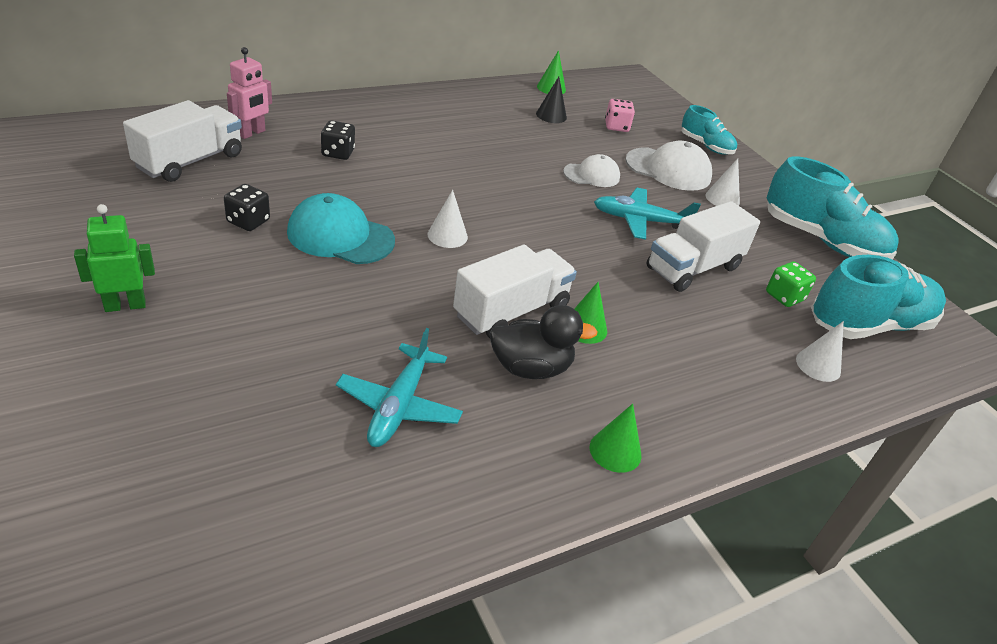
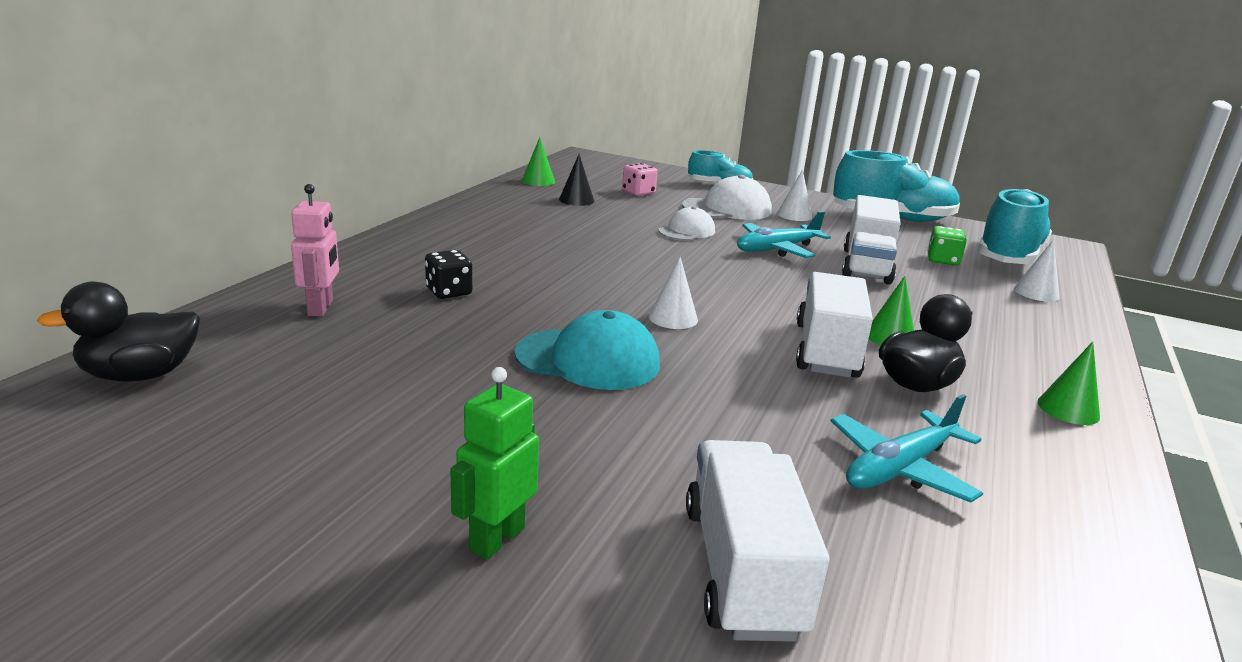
camera: 35 degrees left, 15 degrees down
white truck [123,100,242,182] -> white truck moved to [686,440,829,642]
black dice [224,184,270,231] -> none
turquoise cap [287,193,395,264] -> turquoise cap turned 150 degrees counterclockwise [514,310,660,390]
turquoise plane [336,328,463,447] -> turquoise plane turned 75 degrees clockwise [831,394,983,503]
none -> black duck [37,282,200,382]

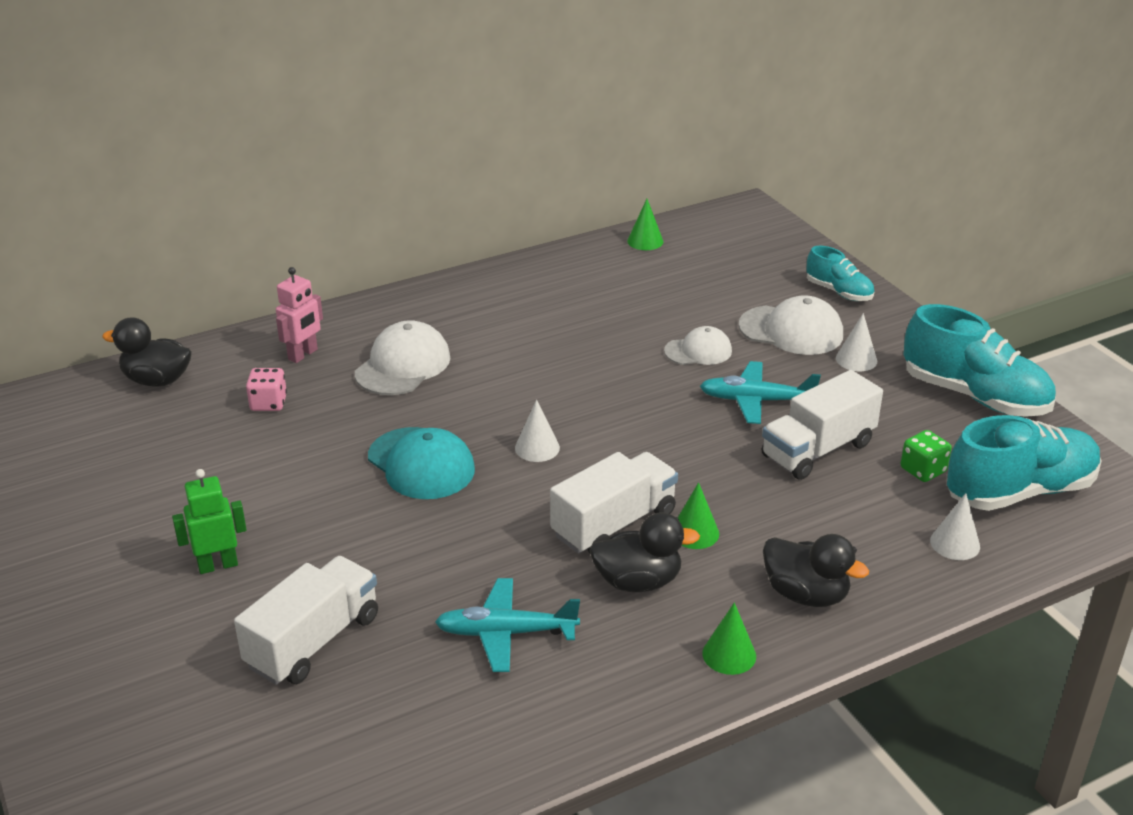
camera: 40 degrees right, 10 degrees up
black dice [425,250,472,299] -> white cap [355,320,450,395]
black cone [559,154,594,206] -> none
pink dice [622,163,658,196] -> pink dice moved to [246,368,287,411]
none -> black duck [763,534,869,607]

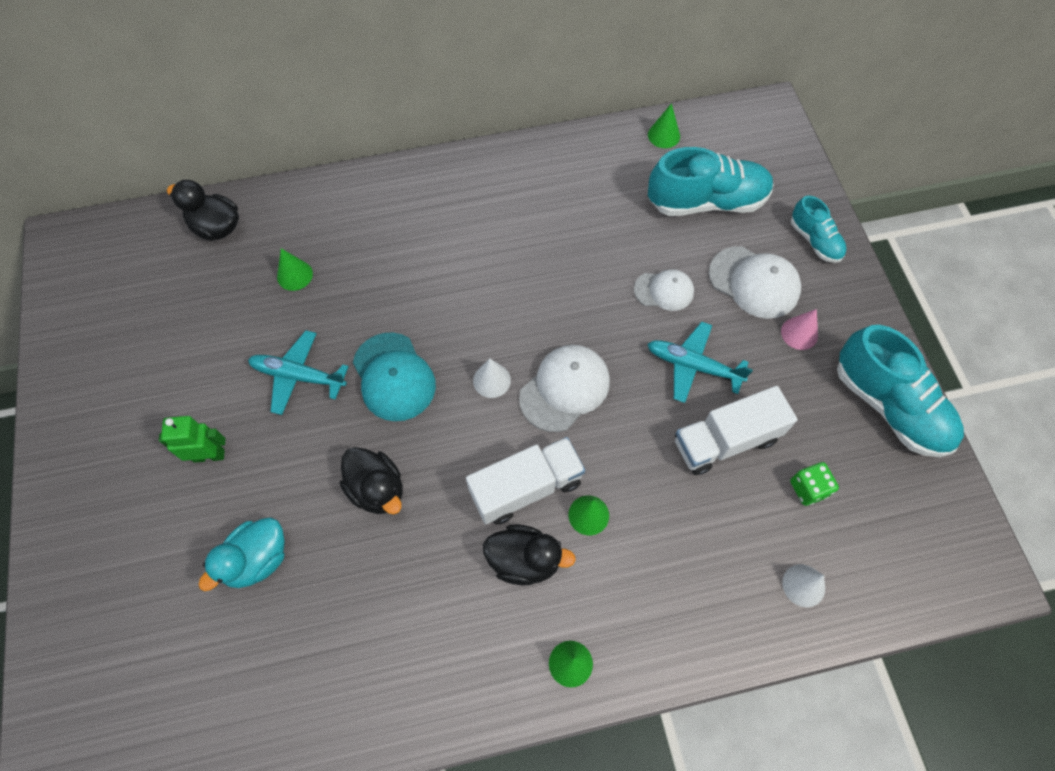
camera: 15 degrees right, 30 degrees up
white truck [234,556,378,685] -> turquoise duck [198,517,285,591]
pink dice [246,368,287,411] -> green cone [277,248,313,291]
pink robot [276,267,323,363] -> none
white cap [355,320,450,395] -> white cap moved to [519,345,610,432]
turquoise plane [435,578,580,672] -> turquoise plane moved to [248,330,349,415]
black duck [763,534,869,607] -> black duck moved to [340,447,403,514]
white cone [836,313,877,371] -> pink cone [781,309,818,350]
turquoise shoe [947,415,1102,511] -> turquoise shoe moved to [648,147,774,216]

